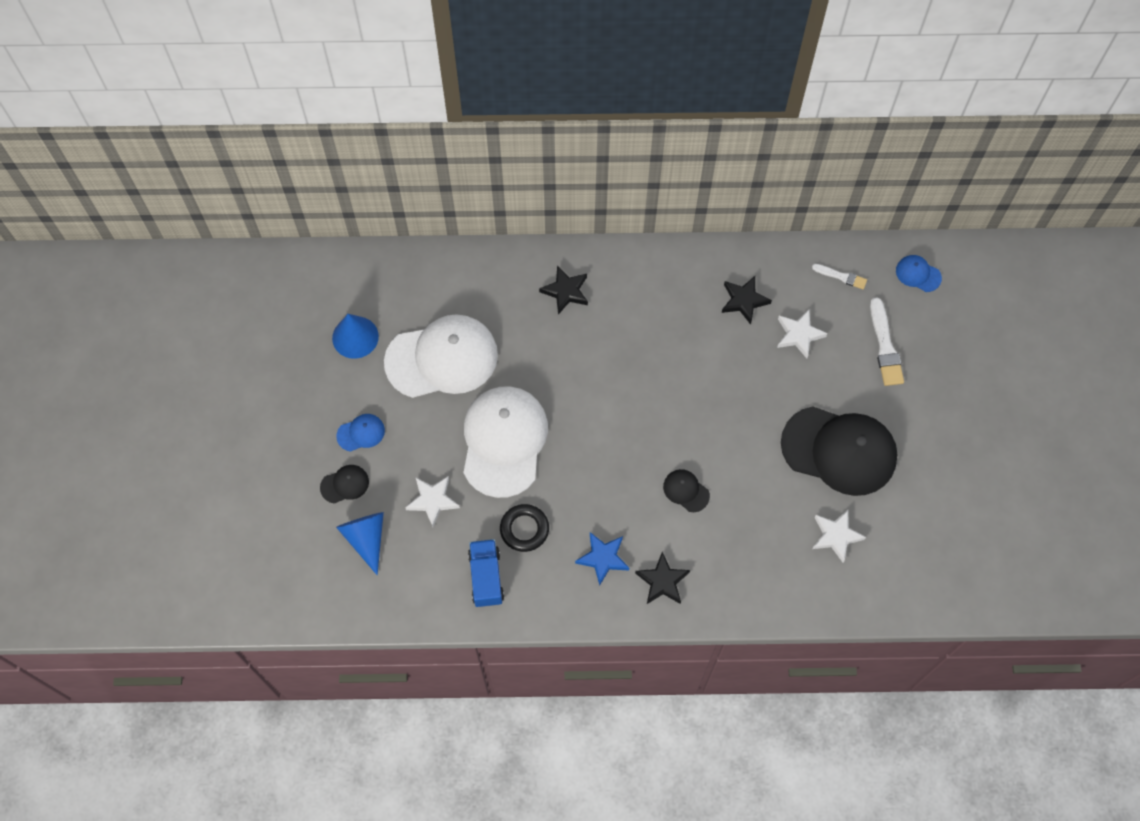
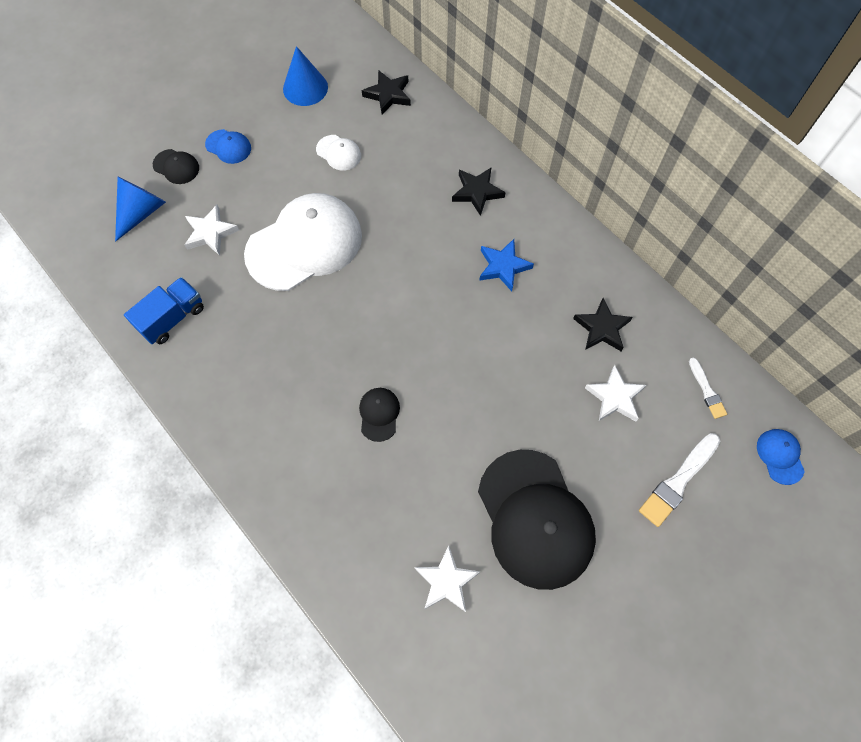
camera: 50 degrees right, 0 degrees up
white cap [384,314,498,398] -> white cap [316,135,361,171], size x0.42
black ring [500,504,549,552] -> none
blue star [575,532,629,586] -> blue star moved to [479,239,534,292]
black star [635,552,690,604] -> black star moved to [362,70,411,115]

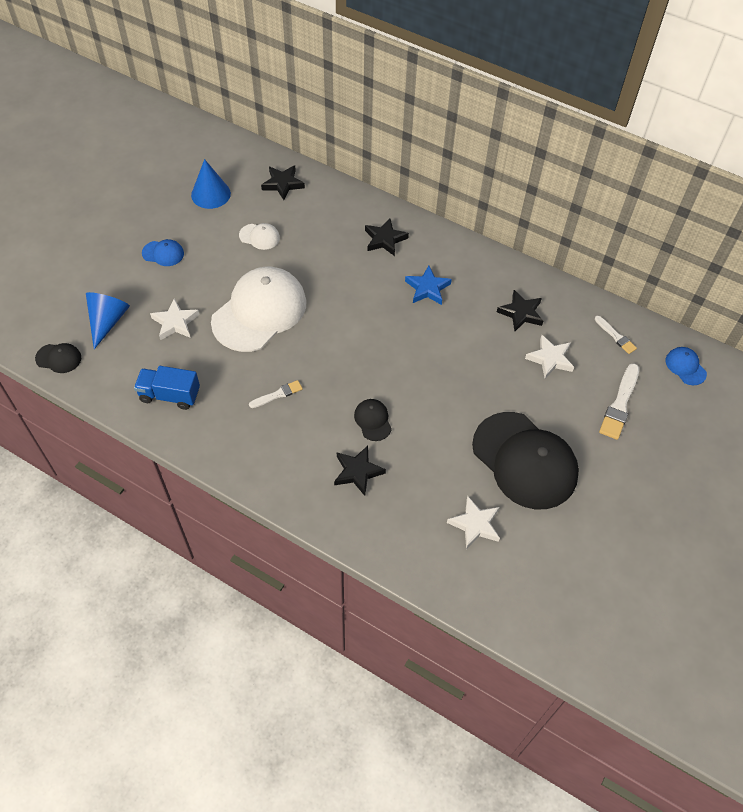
camera: 20 degrees left, 10 degrees down
blue truck [124,277,204,344] -> blue truck turned 105 degrees counterclockwise [134,366,200,410]
black cap [153,149,199,184] -> black cap moved to [35,343,81,373]
none -> white brush [249,380,303,408]
none -> black star [334,446,386,496]

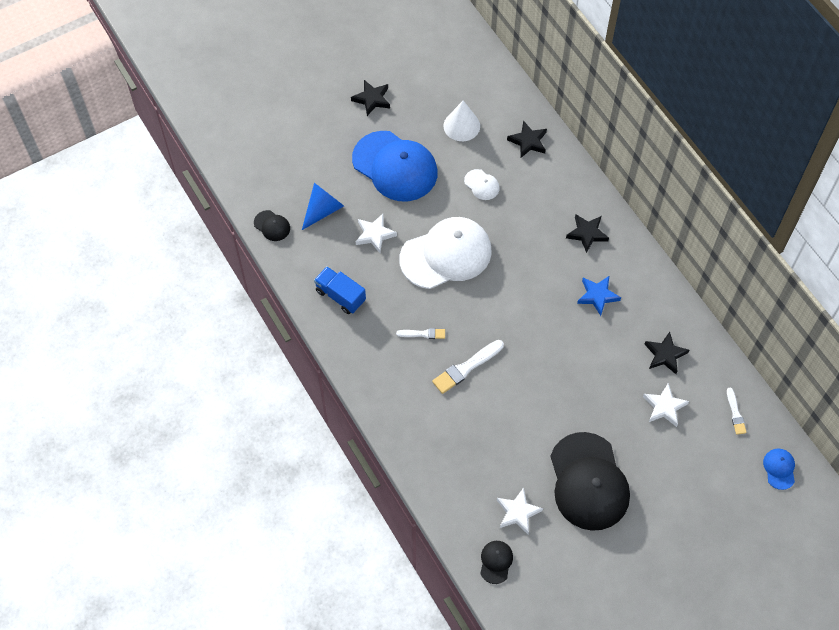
camera: 30 degrees right, 5 degrees up
blue cap [142,239,184,266] -> blue cap [352,131,438,201], size x2.38
blue cone [191,159,231,209] -> white cone [444,100,480,141]
black star [334,446,386,496] -> black star moved to [351,80,390,116]
black cap [354,399,392,441] -> black cap moved to [480,541,513,584]
white brush [599,363,639,440] -> white brush moved to [432,340,504,394]

